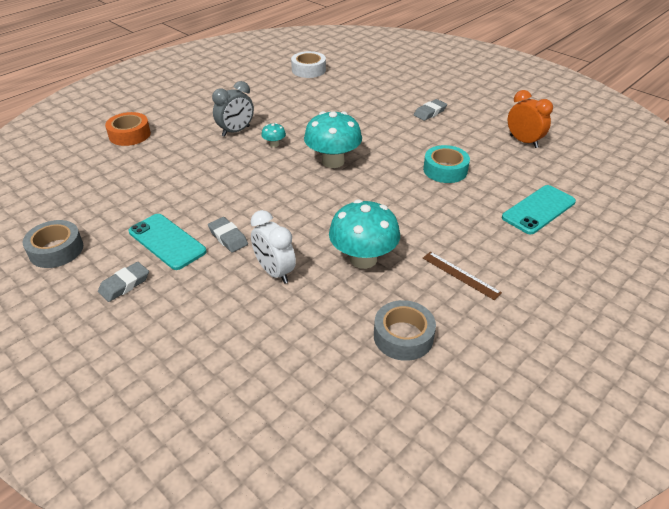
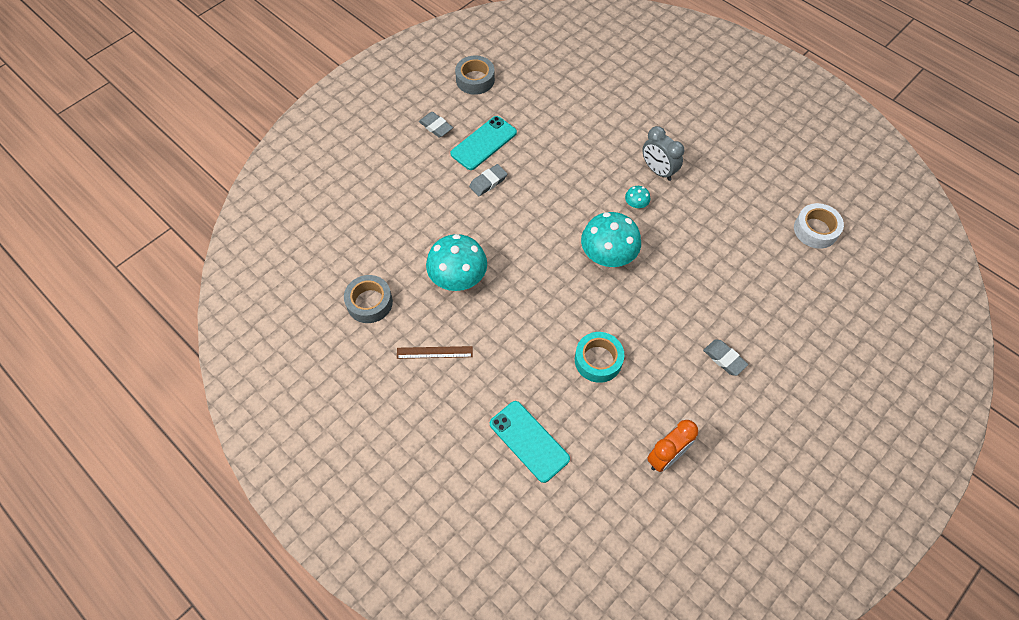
camera: 90 degrees right, 20 degrees up
orange tape [105,112,151,146] -> none
white clock [251,210,296,284] -> none
brown ruler [423,252,502,300] -> brown ruler turned 45 degrees clockwise [397,346,473,359]

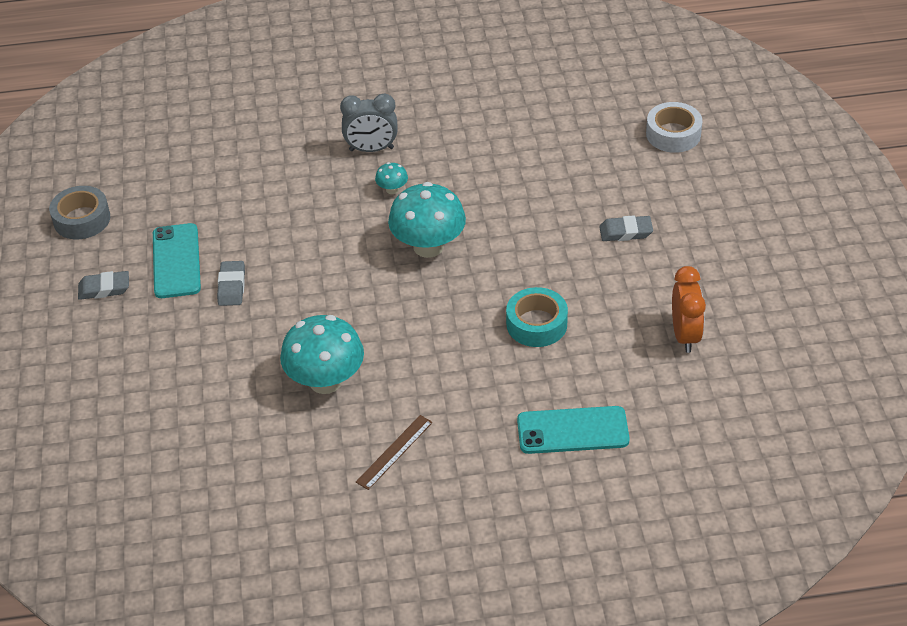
camera: 50 degrees left, 15 degrees down
grey tape [344,275,393,323] -> none
white tape [794,203,844,249] -> white tape moved to [646,102,702,153]

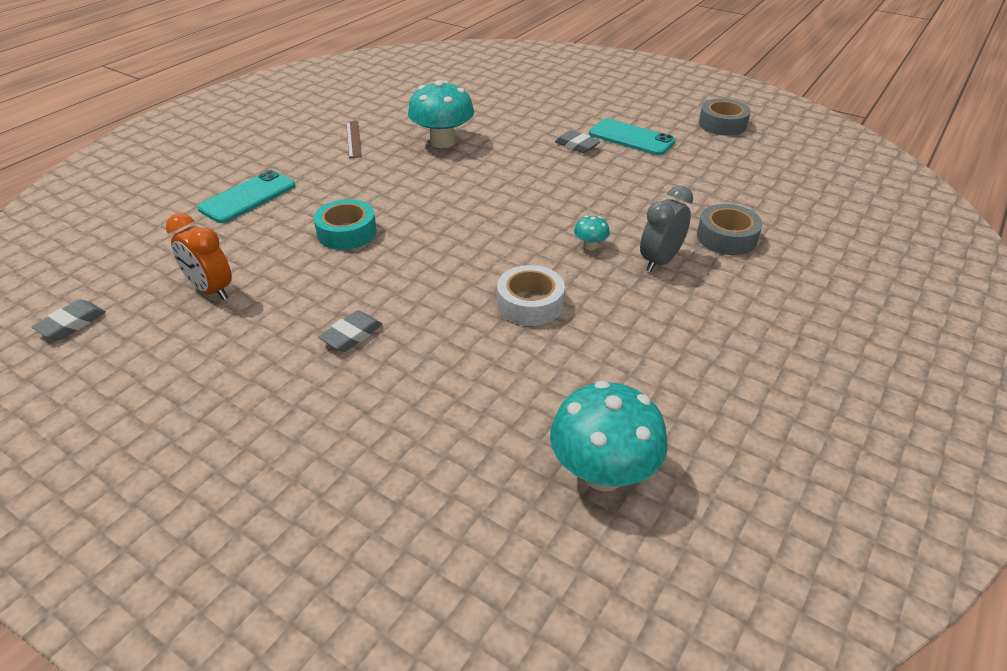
camera: 130 degrees right, 5 degrees down
grey eraser [78,271,129,300] -> grey eraser moved to [32,299,106,340]
turquoise mushroom [388,182,466,258] -> turquoise mushroom moved to [550,381,668,491]
white tape [646,102,702,153] -> white tape moved to [497,265,565,326]
none -> grey tape [697,204,763,255]

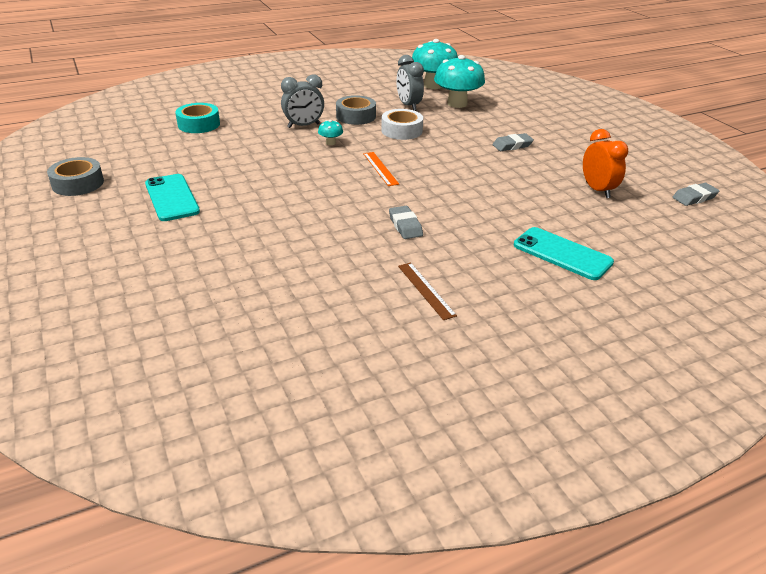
camera: 150 degrees left, 5 degrees down
turquoise phone [197,170,295,223] -> turquoise phone turned 60 degrees clockwise [514,227,614,280]
turquoise tape [314,199,377,250] -> turquoise tape moved to [175,103,220,133]
brown ruler [346,121,362,158] -> brown ruler turned 45 degrees counterclockwise [398,263,457,320]
turquoise mushroom [408,80,474,148] -> turquoise mushroom moved to [434,55,485,108]
grey eraser [555,130,601,153] -> grey eraser moved to [389,206,423,239]
grey tape [697,204,763,255] -> grey tape moved to [336,95,376,125]
none -> orange ruler [363,152,399,186]
none -> grey clock [396,55,424,111]

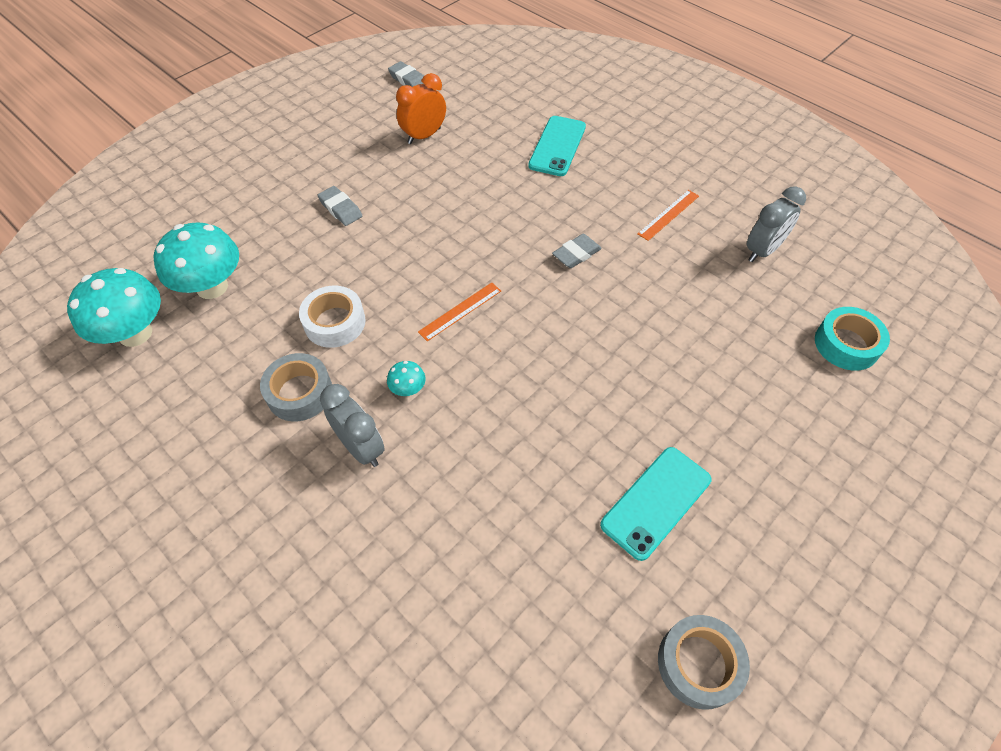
camera: 110 degrees left, 20 degrees up
turquoise tape [175,103,220,133] -> turquoise tape moved to [815,307,890,371]
grey clock [396,55,424,111] -> grey clock moved to [747,186,806,262]
brown ruler [398,263,457,320] -> orange ruler [637,190,699,241]

